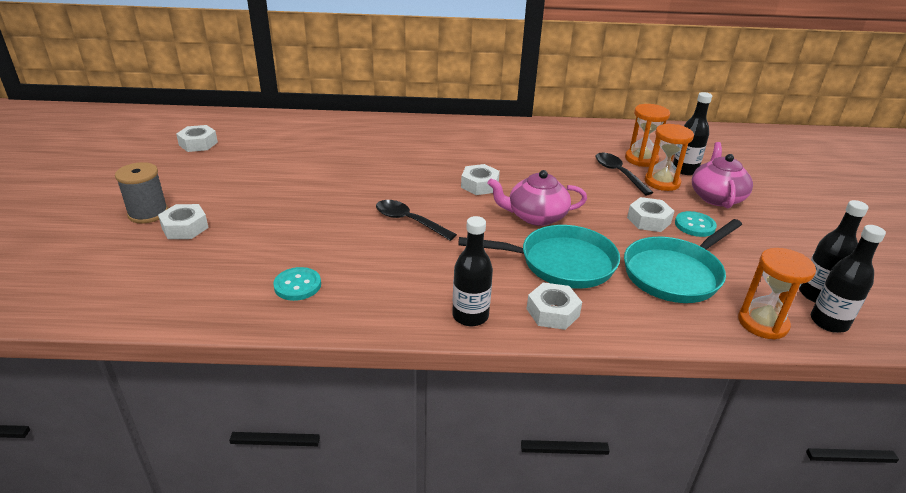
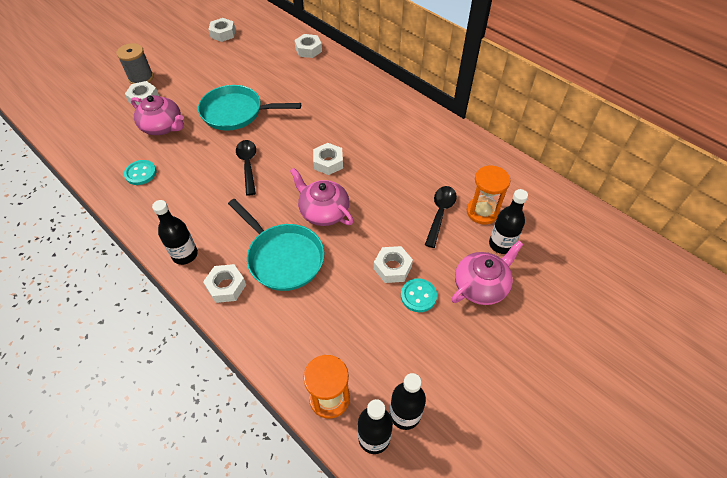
camera: 45 degrees right, 20 degrees up
turquoise pan [624,219,742,303] -> turquoise pan moved to [198,85,301,131]
orange hourglass [645,124,694,191] -> none
none -> pink teapot [131,95,184,135]
none -> white nut [294,34,322,58]

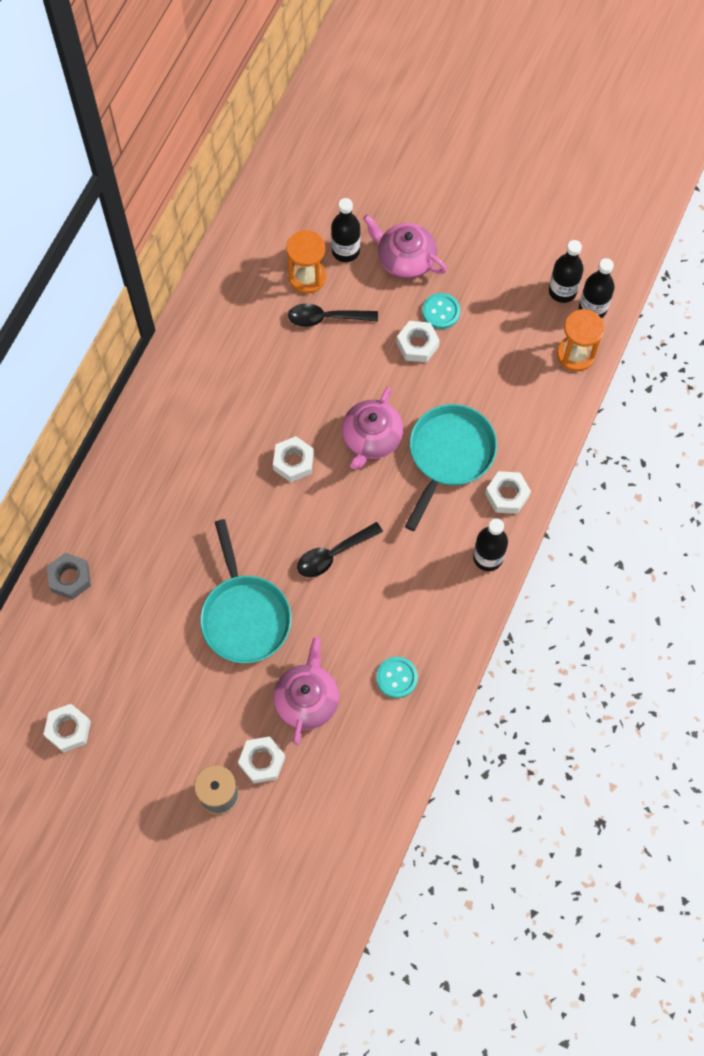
camera: 110 degrees left, 15 degrees up
white nut [294,34,322,58] -> grey nut [47,553,91,600]

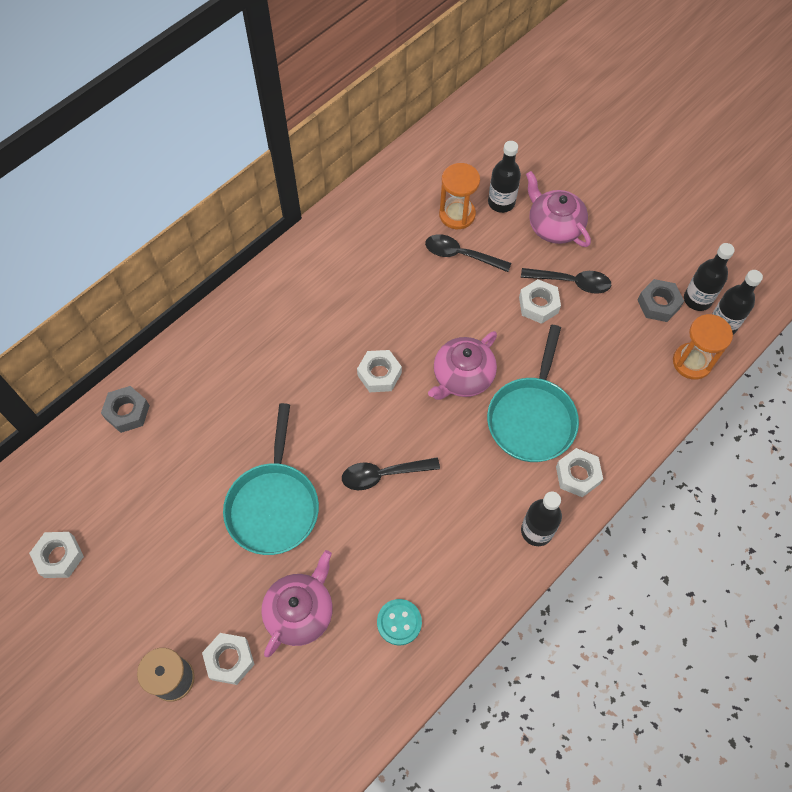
camera: 20 degrees right, 5 degrees down
turquoise pan [405,404,497,531] -> turquoise pan turned 150 degrees clockwise [487,325,579,462]
turquoise button [422,293,460,329] -> black spoon [521,268,611,294]
none -> grey nut [638,279,684,322]

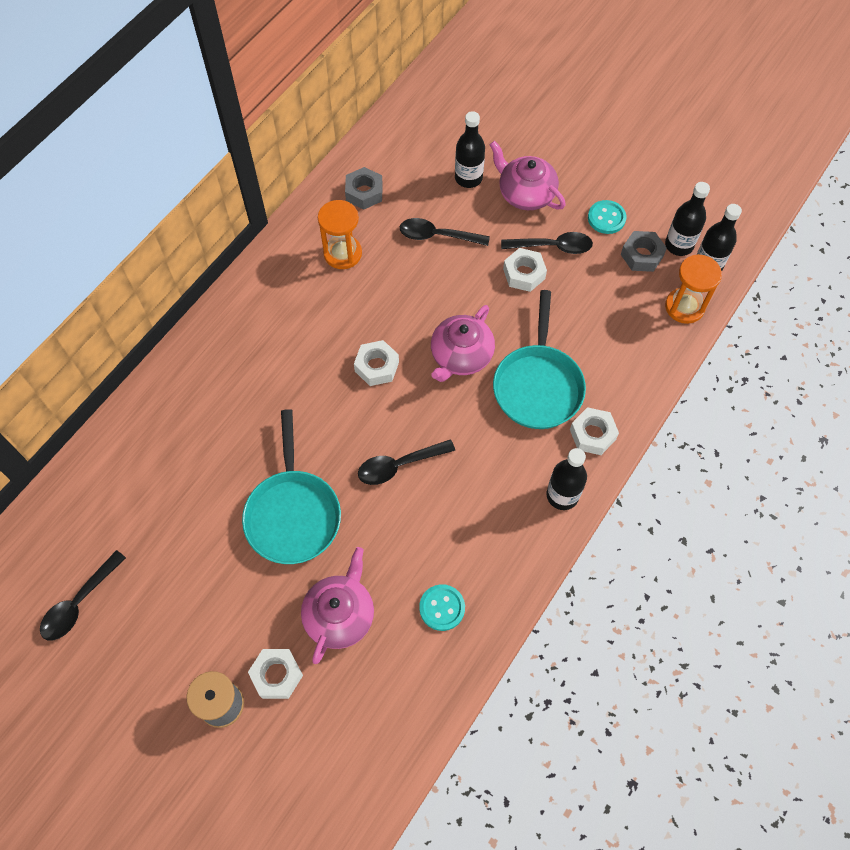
camera: 10 degrees left, 0 degrees up
white nut [29,532,84,578] -> black spoon [40,550,126,641]
grey nut [101,386,150,433] -> grey nut moved to [345,167,383,210]
orange hourglass [439,163,480,229] -> orange hourglass moved to [318,200,362,269]
none -> turquoise button [588,200,626,234]

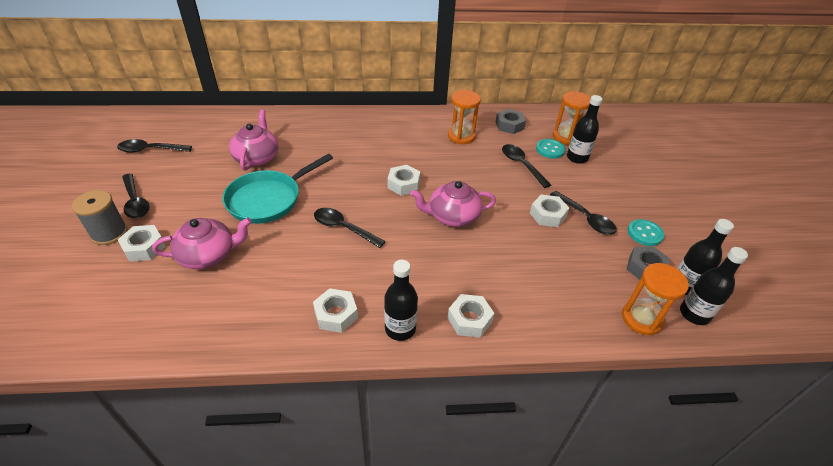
camera: 50 degrees right, 20 degrees down
turquoise button [419,584,465,631] -> turquoise button moved to [536,139,565,159]
pink teapot [490,141,566,210] -> pink teapot moved to [229,109,279,170]
turquoise pan [493,290,586,429] -> none
none -> black spoon [122,174,150,219]
none -> white nut [313,288,358,333]
none -> orange hourglass [553,91,591,145]

